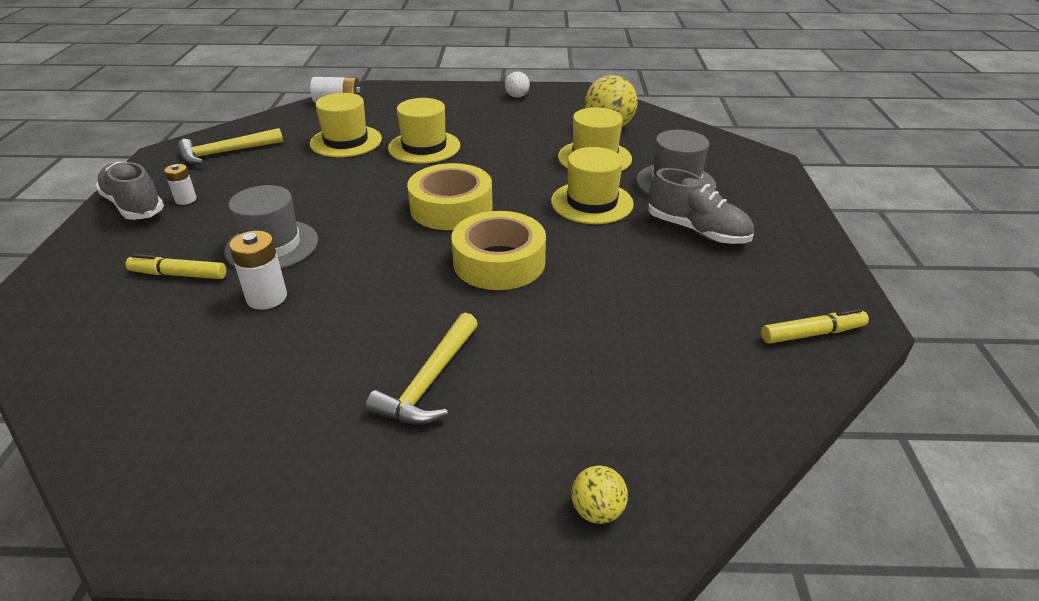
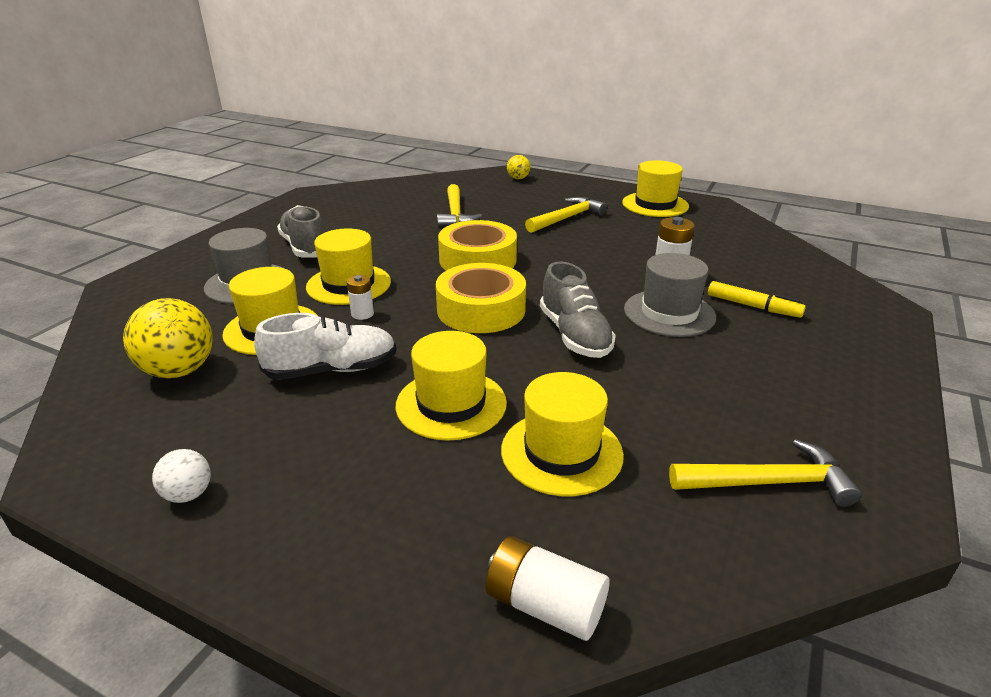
camera: 155 degrees left, 5 degrees down
grey shoe [95,162,164,220] -> grey shoe moved to [540,262,616,358]
white battery [164,164,197,205] -> white battery moved to [347,275,374,320]
yellow marker [761,308,869,344] -> none
none -> white shoe [254,313,397,380]
none -> yellow hammer [437,184,482,228]
none -> yellow hat [622,160,689,217]

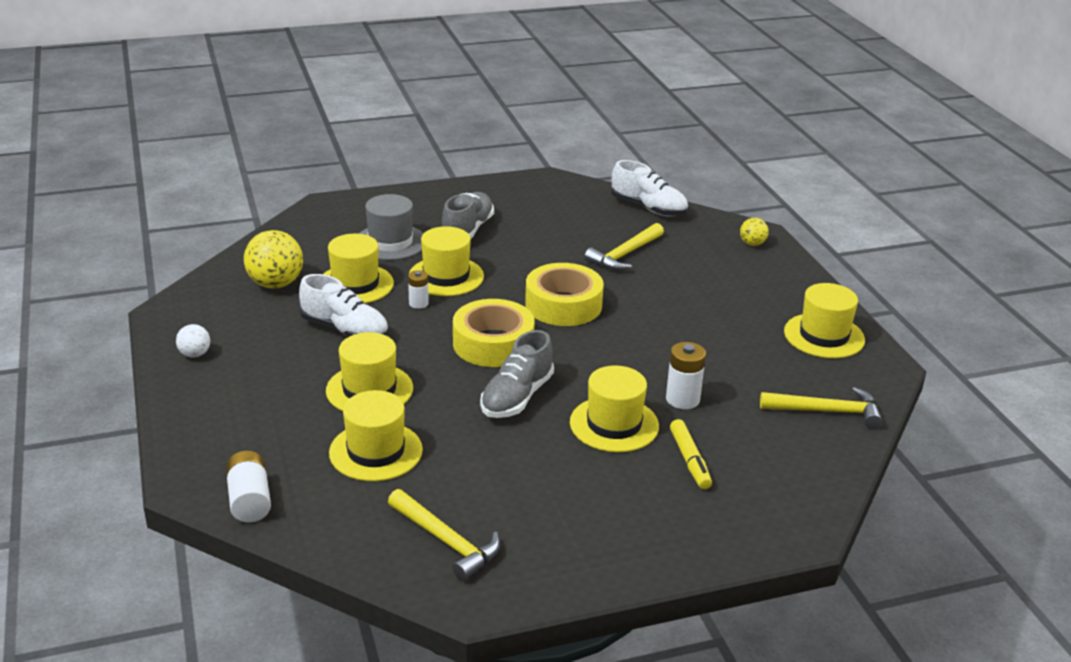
camera: 45 degrees right, 0 degrees up
yellow hammer [525,197,607,233] -> yellow hammer moved to [760,387,882,429]
grey hat [624,253,716,337] -> yellow hat [570,365,659,452]
none -> white shoe [611,160,688,217]

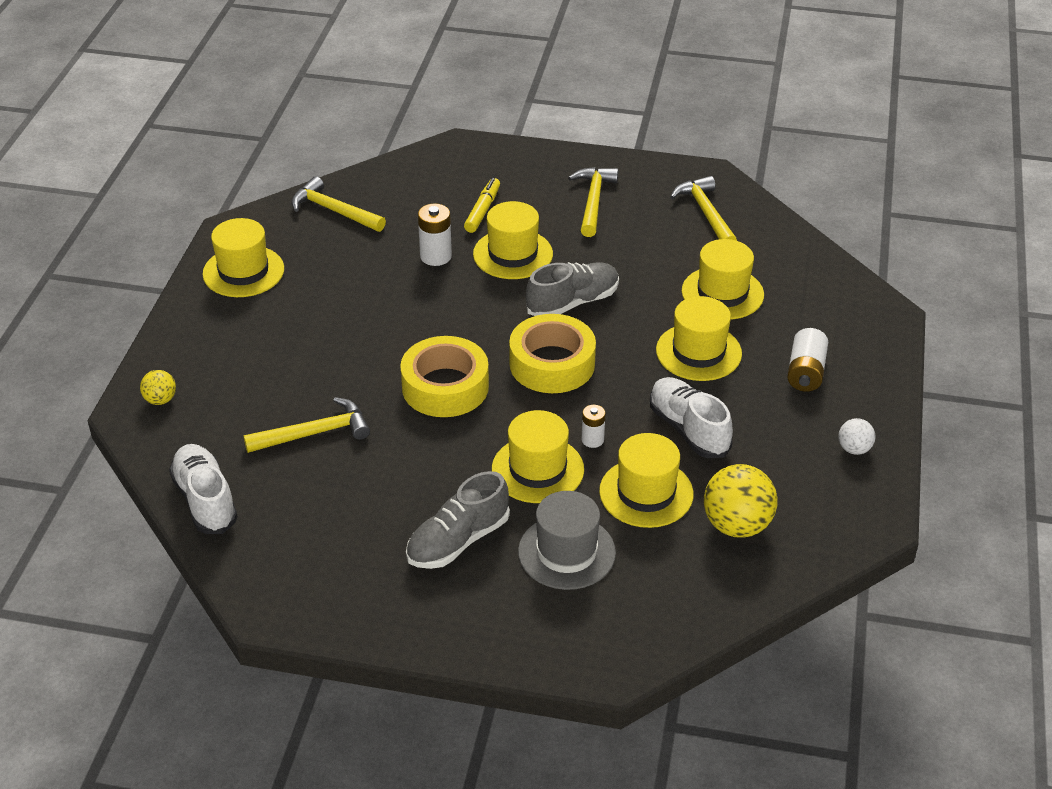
camera: 150 degrees left, 10 degrees up
white battery [226,451,271,522] -> white battery moved to [787,328,828,392]
none -> yellow hammer [568,167,618,237]

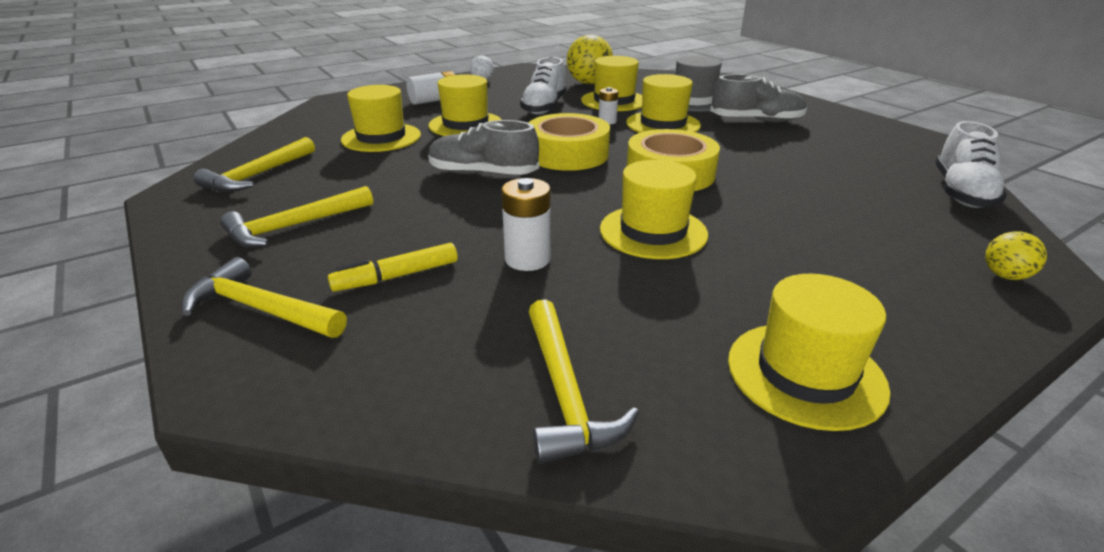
camera: 135 degrees left, 10 degrees down
yellow hammer [243,397,370,453] -> yellow hammer moved to [182,257,347,338]
yellow hat [473,201,553,279] -> yellow hat moved to [600,160,708,259]

